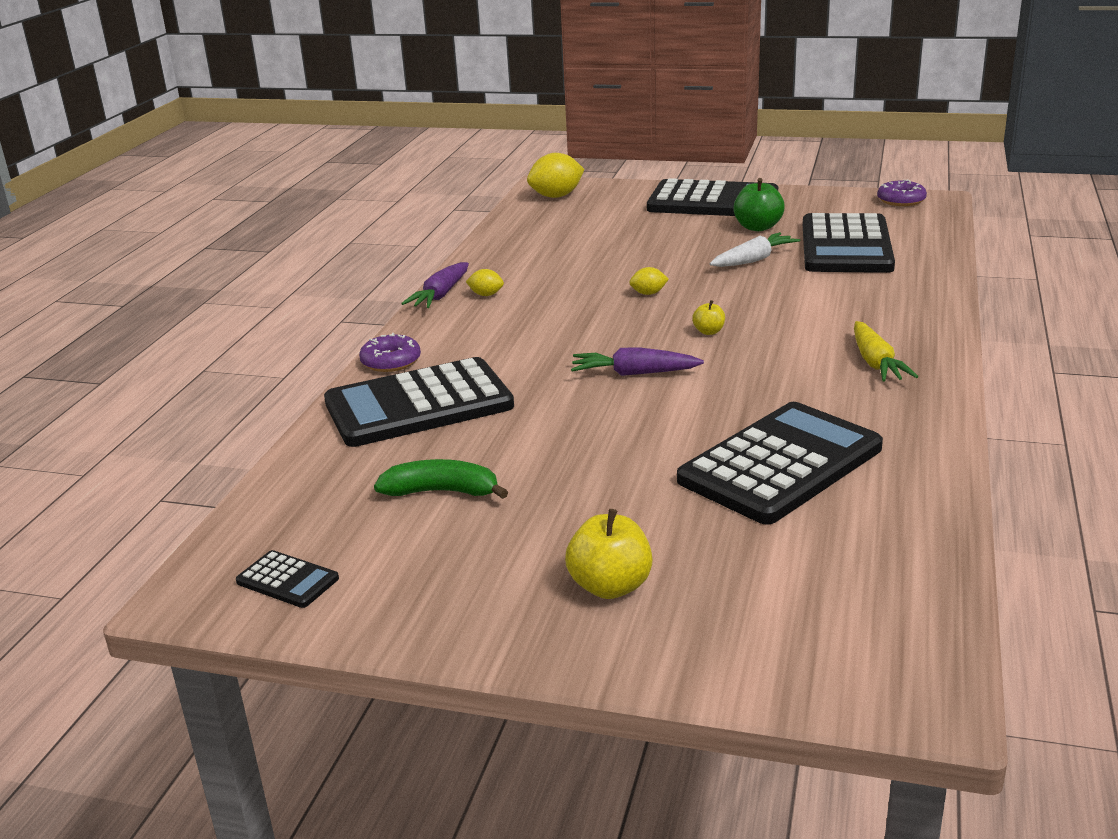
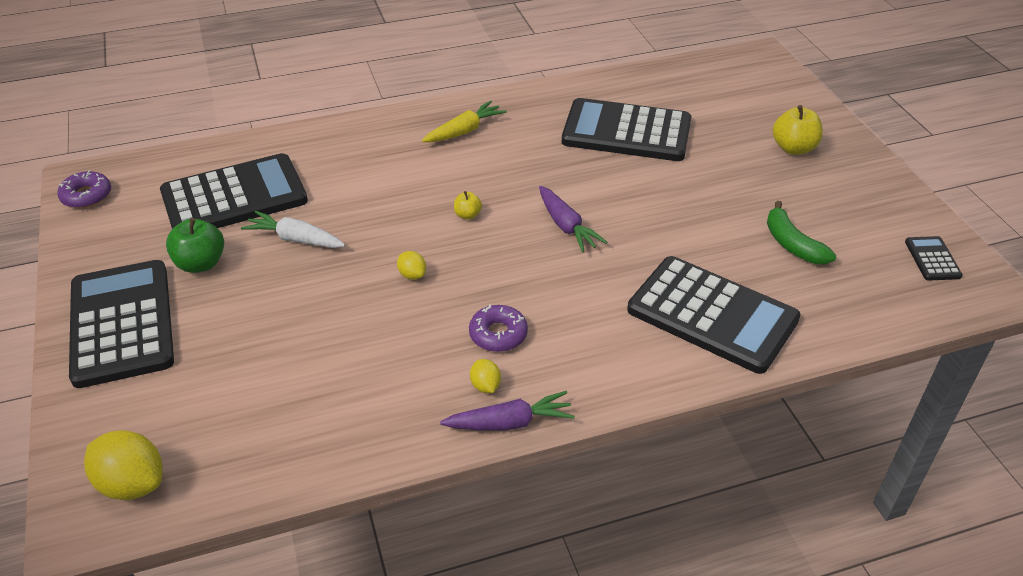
camera: 125 degrees left, 15 degrees up
purple donut [359,333,421,372] -> purple donut moved to [469,304,528,352]

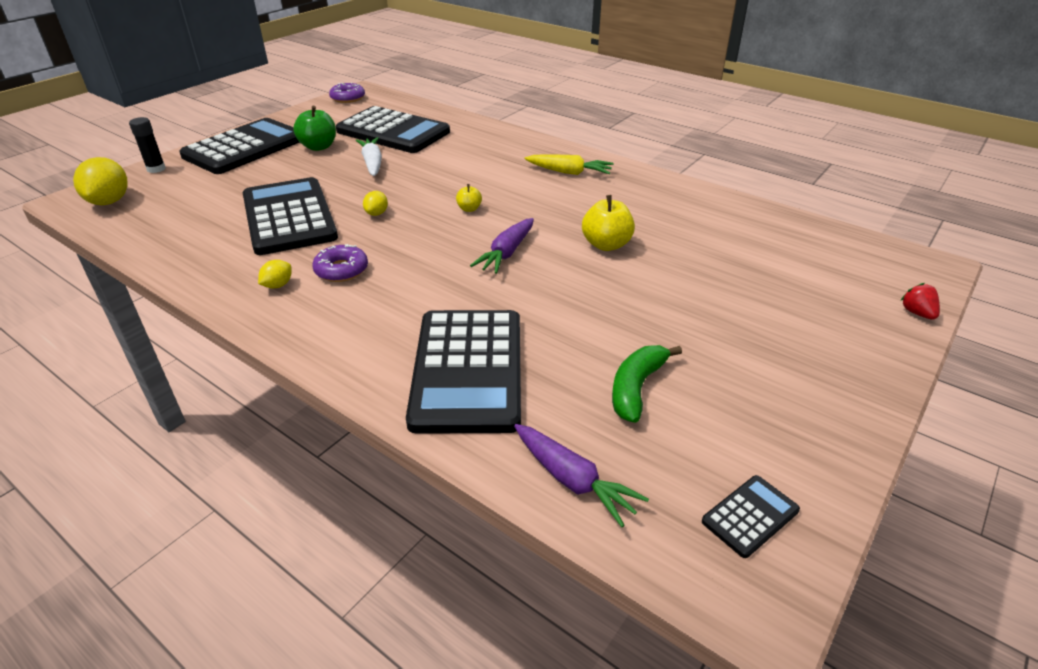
camera: 55 degrees right, 5 degrees down
purple carrot [440,391,575,430] -> purple carrot moved to [514,424,649,527]
black calculator [562,98,691,161] -> black calculator moved to [243,177,338,255]
yellow apple [773,105,823,155] -> yellow apple moved to [582,195,635,251]
none -> black glue stick [129,117,166,173]
none -> red strawberry [900,283,940,320]

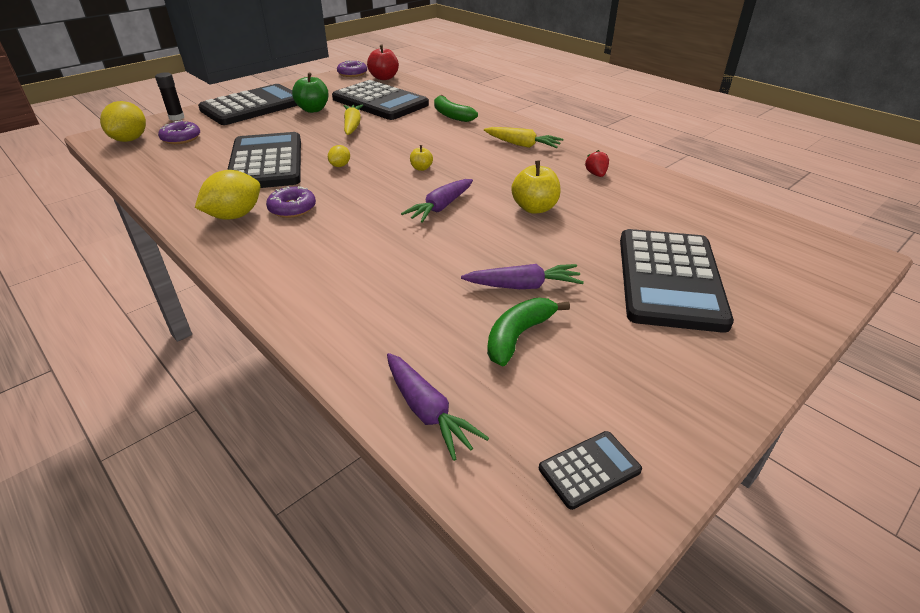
camera: 10 degrees right, 0 degrees up
yellow lemon [258,260,292,288] -> yellow lemon [195,170,260,220], size x1.95
white carrot [356,137,382,176] -> yellow carrot [344,104,363,135]
black calculator [406,310,521,434] -> black calculator moved to [620,229,734,333]
red strawberry [900,283,940,320] -> red strawberry moved to [585,150,609,177]
none -> purple donut [158,120,200,144]
none -> red apple [367,44,399,80]
none -> green banana [434,95,478,122]
none -> purple carrot [461,264,584,289]

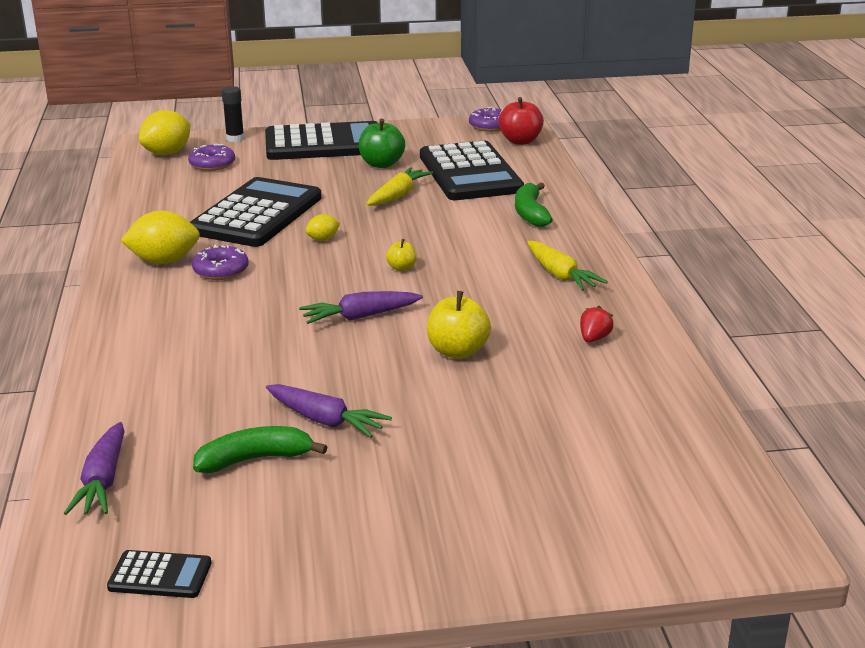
camera: 35 degrees right, 10 degrees down
black calculator [620,229,734,333] -> none

